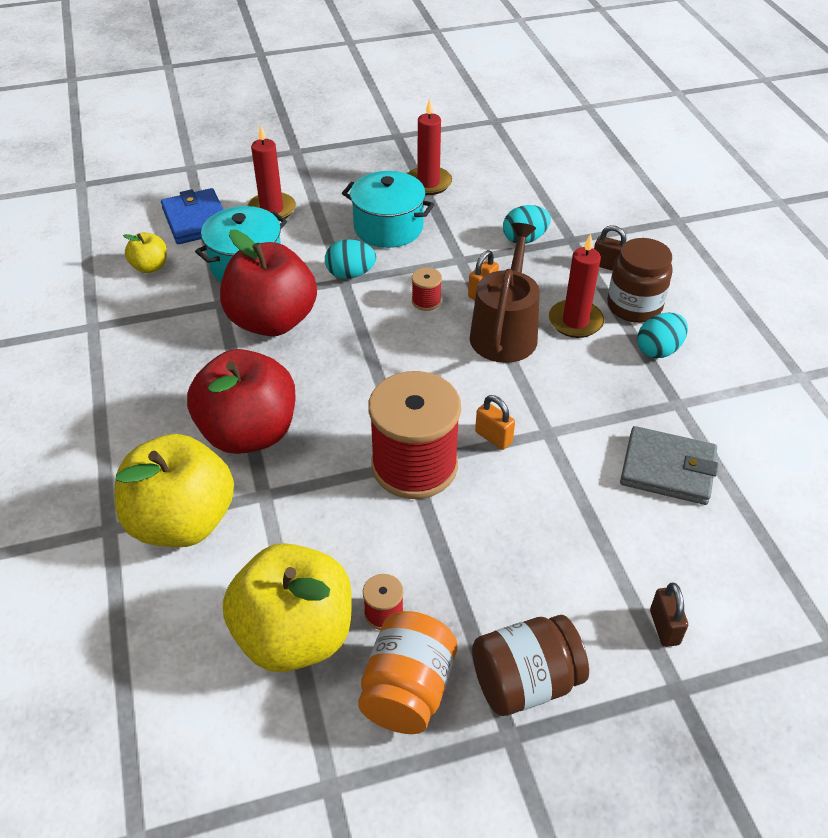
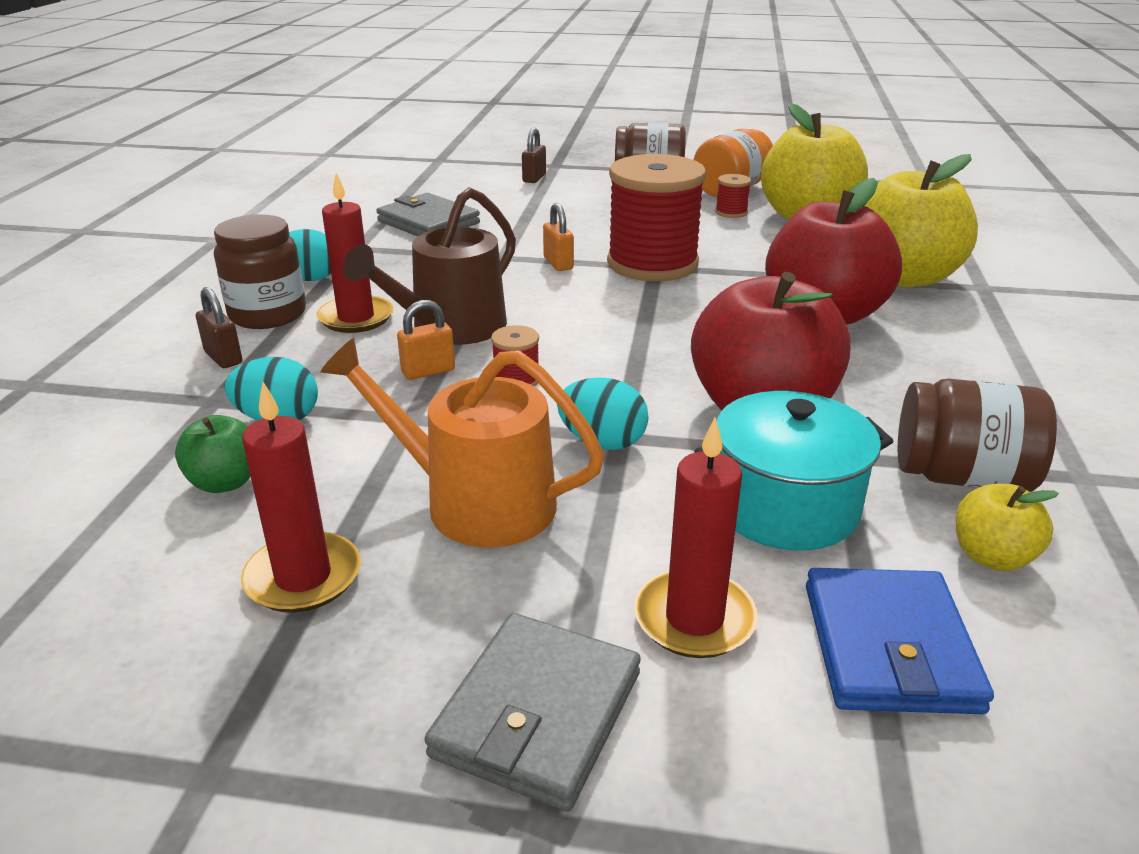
camera: 155 degrees left, 15 degrees down
turquoise pot [342,171,435,248] -> orange watering can [320,338,604,548]
none -> green apple [175,415,251,493]
none -> grey wallet [424,613,641,812]
none -> brown jar [898,379,1057,492]

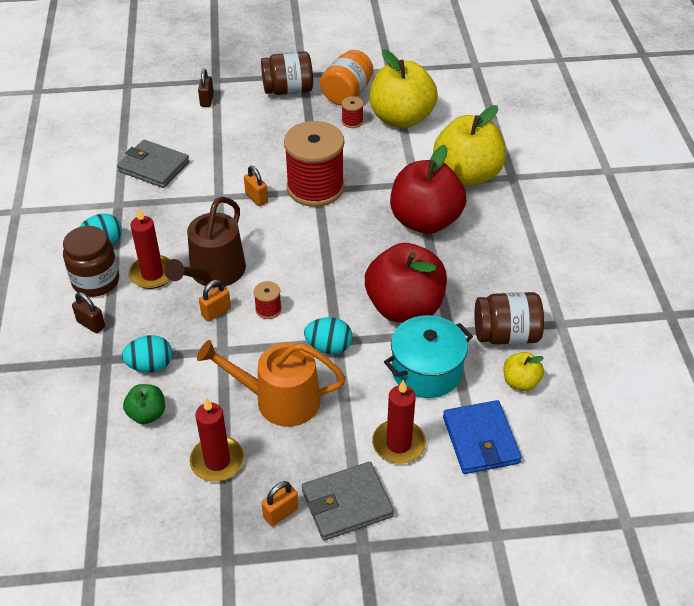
camera: 15 degrees left, 15 degrees up
grey wallet [424,613,641,812] -> grey wallet turned 60 degrees clockwise [302,462,394,541]
none -> orange padlock [262,481,298,526]

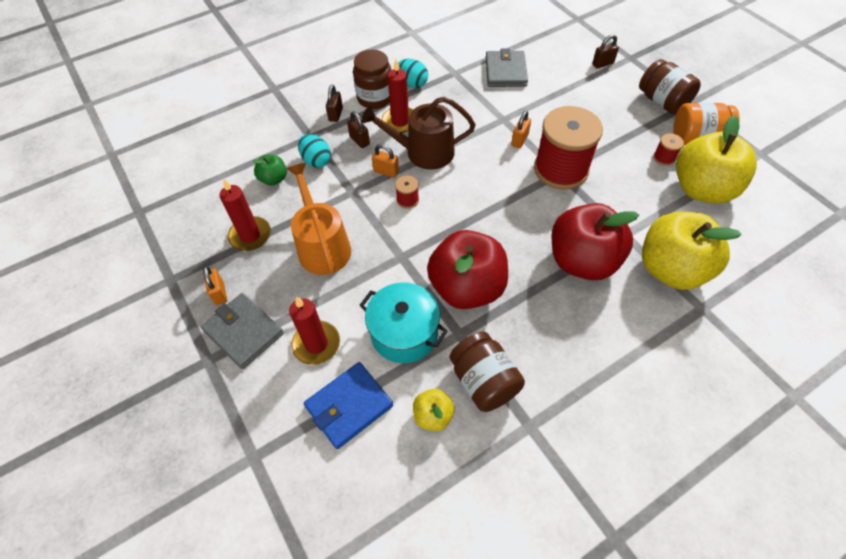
camera: 65 degrees right, 10 degrees up
orange padlock [262,481,298,526] -> orange padlock turned 45 degrees clockwise [203,266,227,305]
turquoise egg [304,317,352,354] -> none
none -> brown padlock [347,112,370,148]

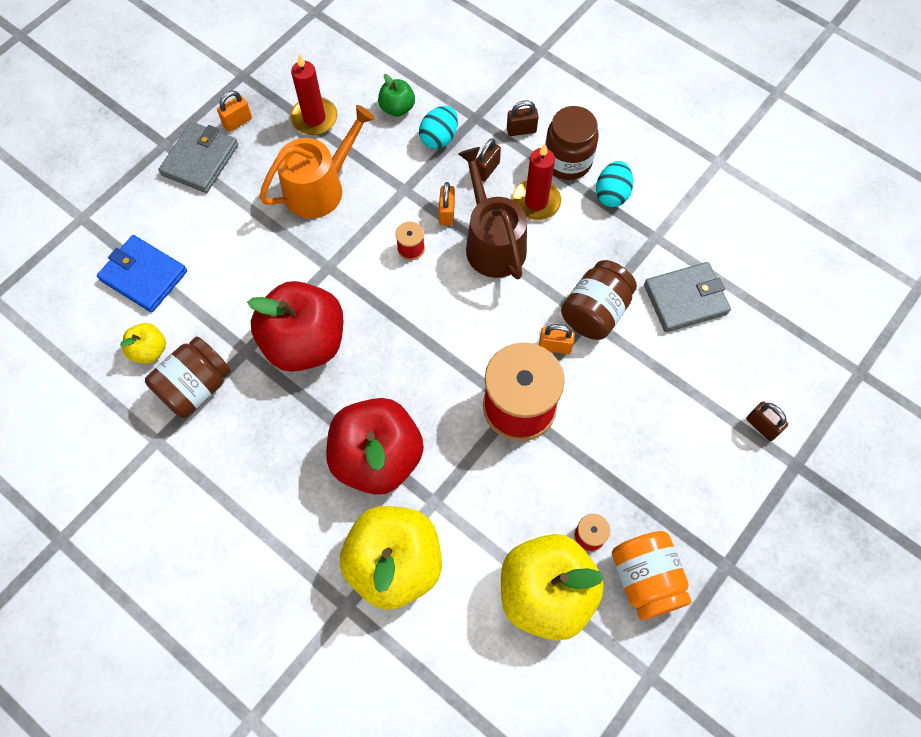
camera: 70 degrees right, 10 degrees up
red candle [289,297,340,365] -> none
turquoise pot [359,282,448,363] -> none
brown jar [639,59,701,114] -> brown jar moved to [561,260,637,340]

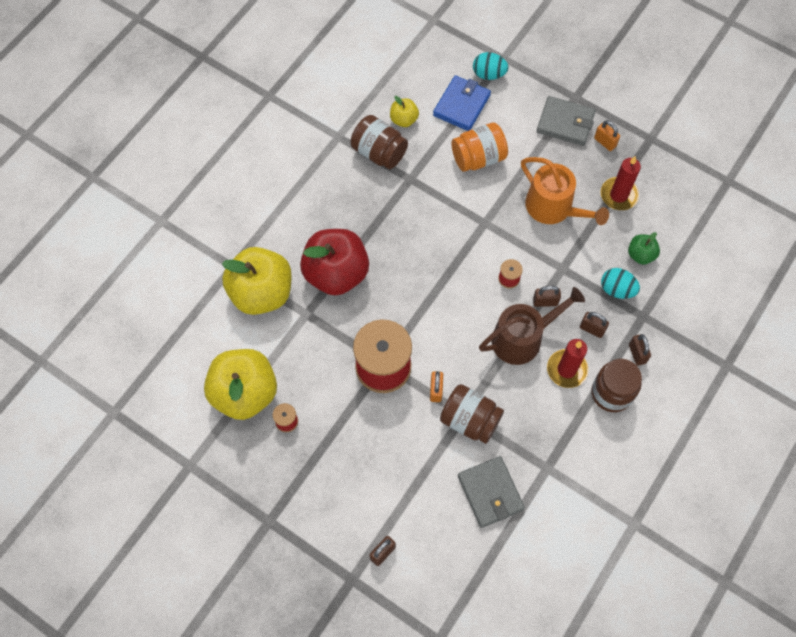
camera: 85 degrees right, 0 degrees up
red apple [247,281,343,372] -> none
orange padlock [439,182,455,226] -> brown padlock [533,286,561,307]
turquoise egg [596,161,633,207] -> turquoise egg moved to [473,52,508,80]
orange jar [612,531,691,620] -> orange jar moved to [451,123,508,172]

